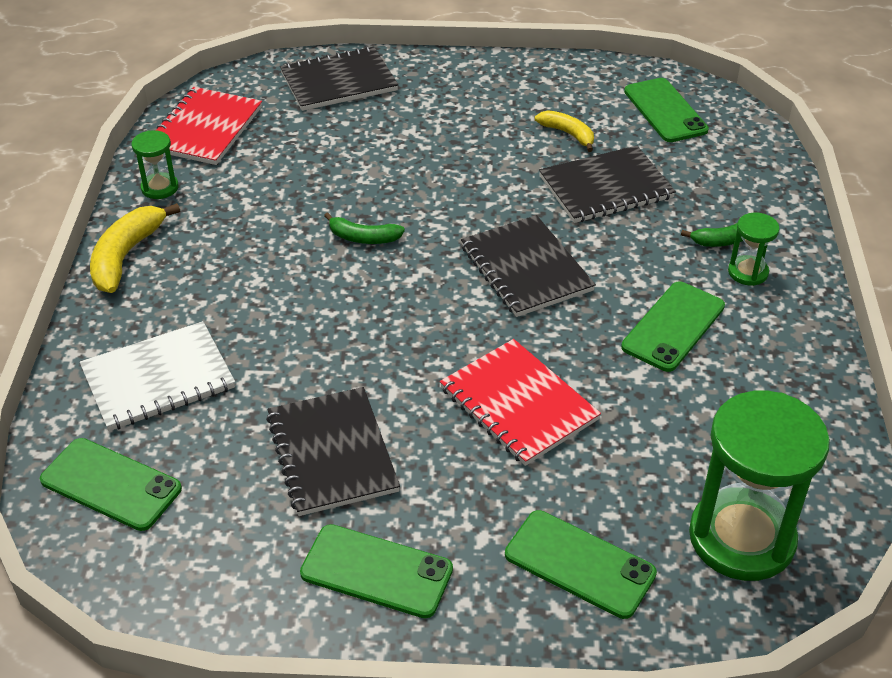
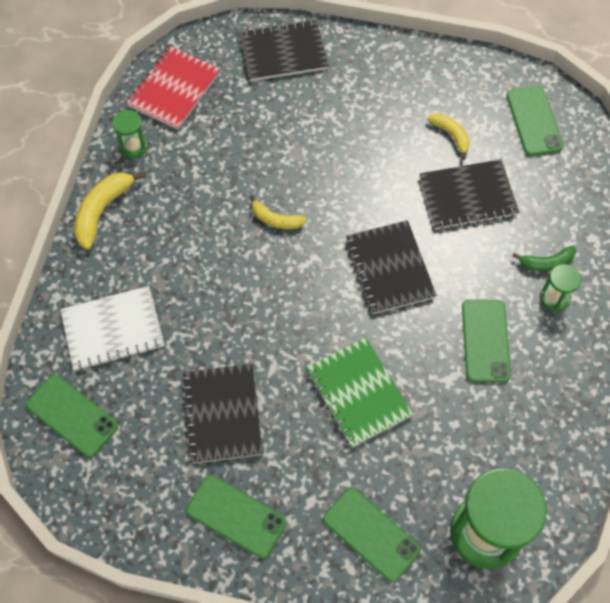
camera: 10 degrees right, 20 degrees up
green banana [324,212,405,244] -> yellow banana [250,195,307,229]
red notebook [440,339,601,466] -> green notebook [306,337,413,448]
green phone [621,281,725,372] -> green phone turned 45 degrees counterclockwise [462,300,511,383]

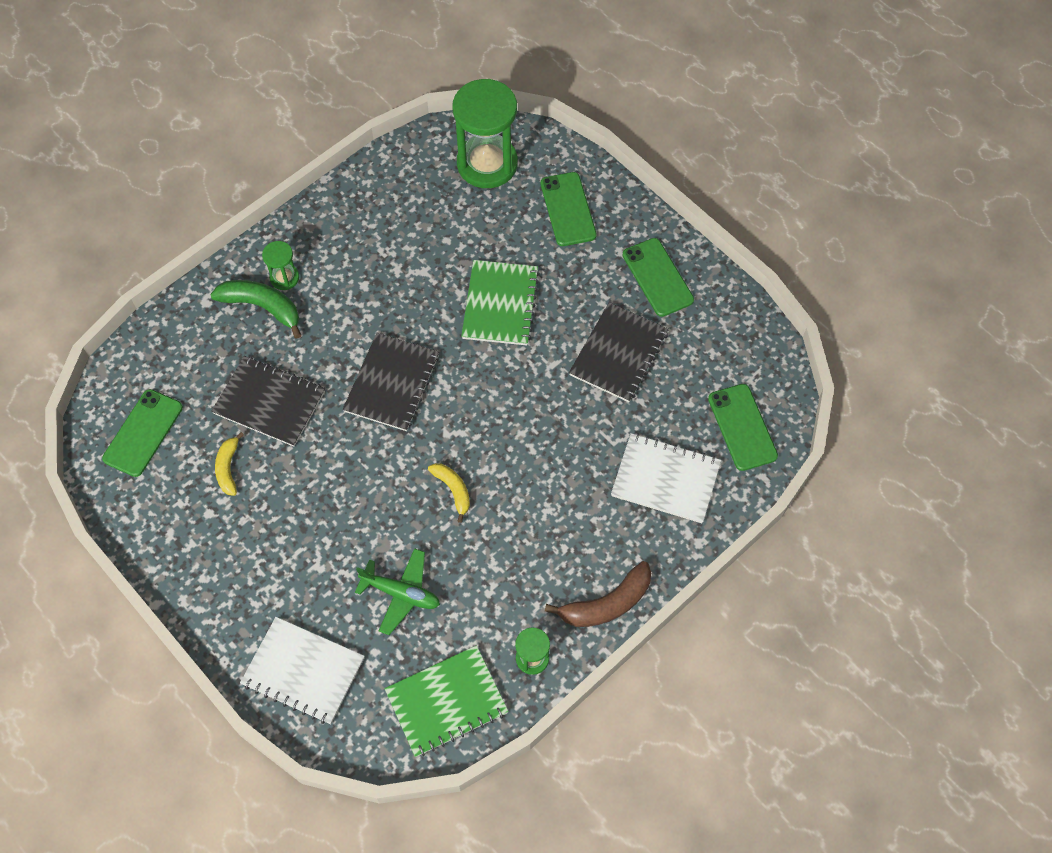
camera: 145 degrees left, 0 degrees up
yellow banana [74,172,145,250] -> brown banana [545,561,652,627]
red notebook [126,46,221,130] -> green notebook [385,645,509,757]
black notebook [239,20,329,81] -> white notebook [240,617,364,724]
green phone [462,300,511,383] -> none
green banana [513,245,576,271] -> green banana [210,280,301,339], size x1.60
none -> green plane [355,548,440,635]

